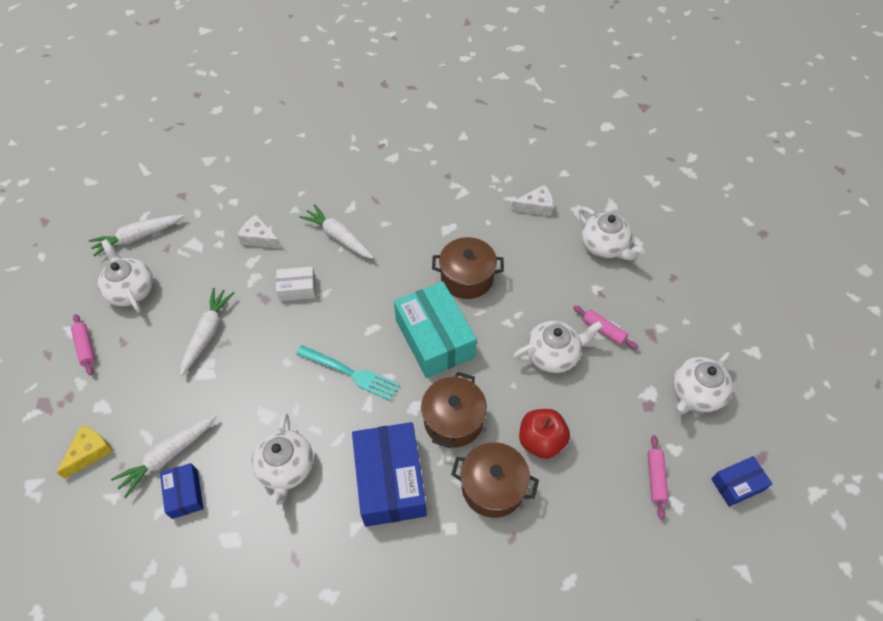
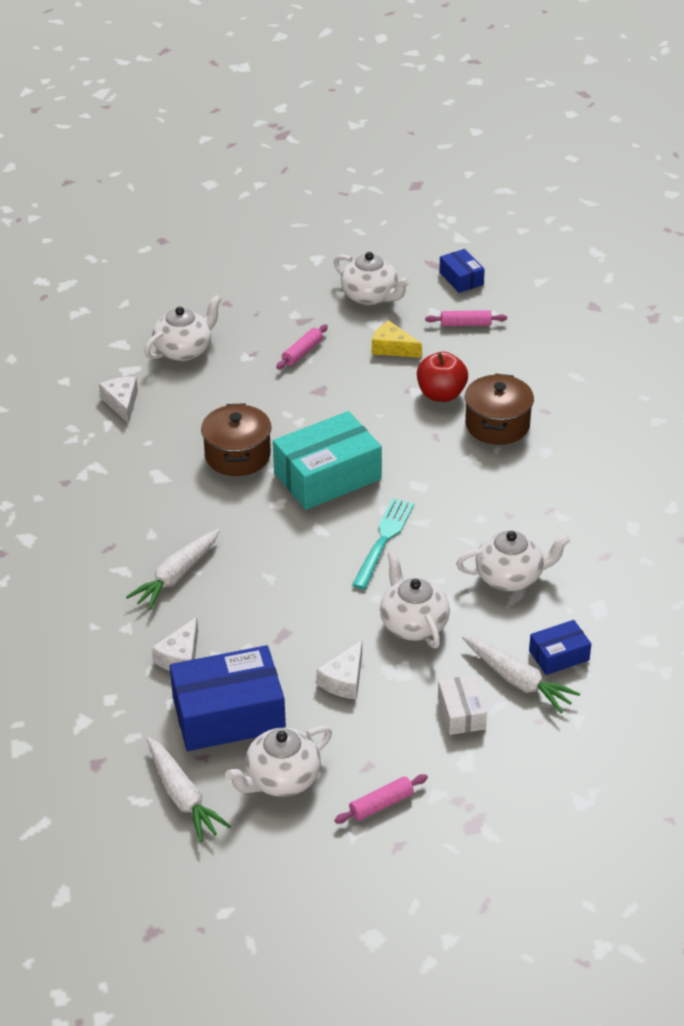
camera: 95 degrees left, 15 degrees down
yellow cheese [56,426,113,479] -> yellow cheese moved to [372,321,422,358]
white carrot [180,288,235,376] -> white cheese [316,640,362,699]
white box [276,267,316,301] -> white box moved to [438,675,487,735]
blue box [352,422,427,527] -> blue box moved to [170,645,286,751]
brown pot [421,372,487,448] -> none
white teapot [513,321,603,373] -> white teapot moved to [380,552,450,648]

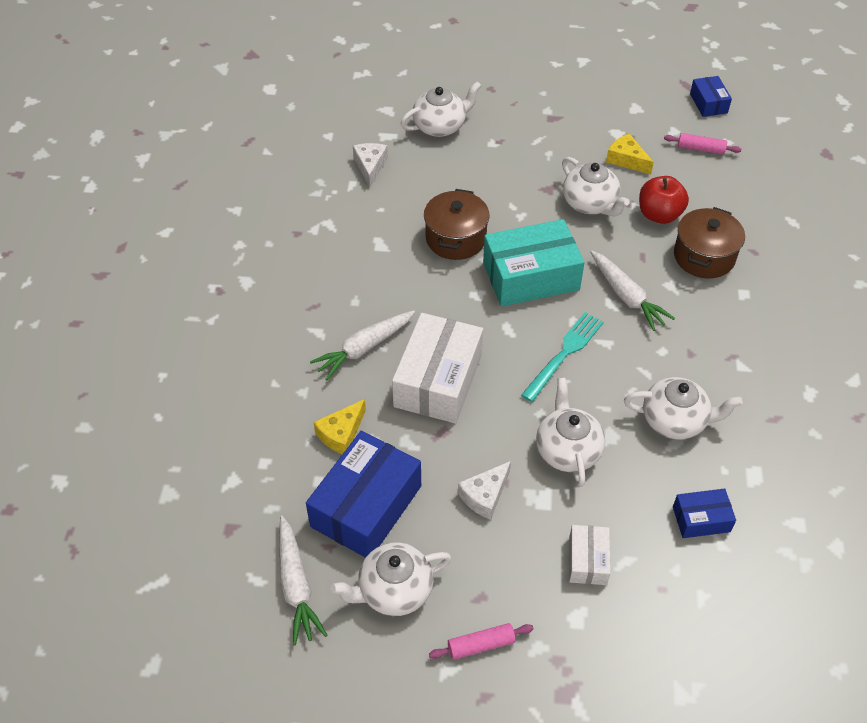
camera: 15 degrees right, 10 degrees up
white cheese [152,617,198,671] -> yellow cheese [314,399,366,454]
blue box [170,645,286,751] -> blue box turned 60 degrees counterclockwise [306,431,421,558]
pink rolling pin [276,324,328,369] -> none
white teapot [334,252,411,305] -> white teapot moved to [562,157,630,216]
white carrot [462,636,580,713] -> white carrot moved to [590,250,675,331]
none -> white box [392,313,483,424]

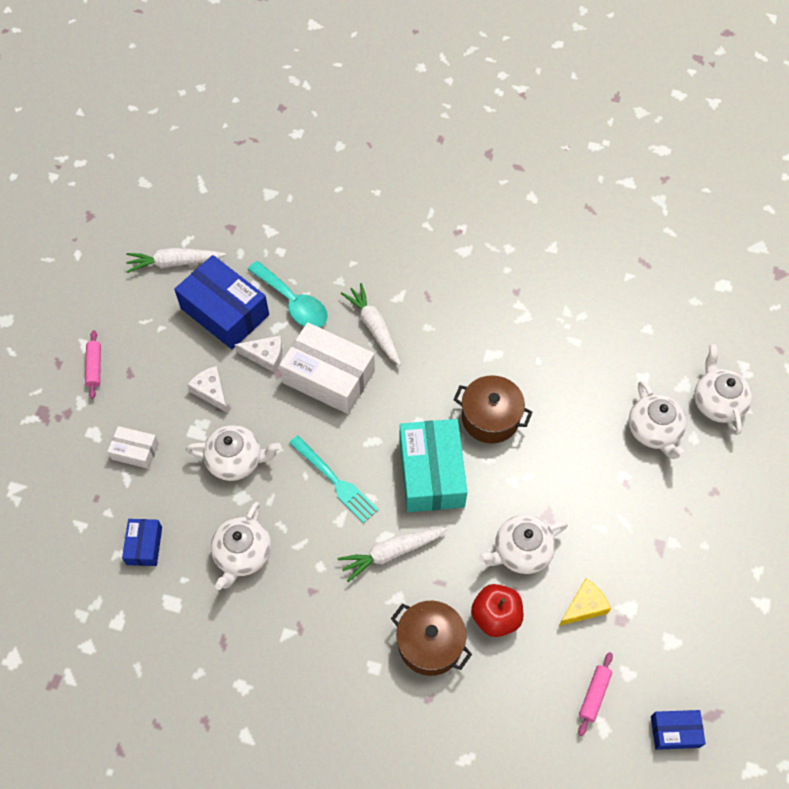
camera: 100 degrees right, 10 degrees up
yellow cheese [314,399,366,454] -> turquoise spoon [247,261,328,328]
white teapot [330,542,452,616] -> white teapot moved to [694,344,752,435]
white cheese [353,143,388,187] -> white cheese moved to [235,336,283,373]

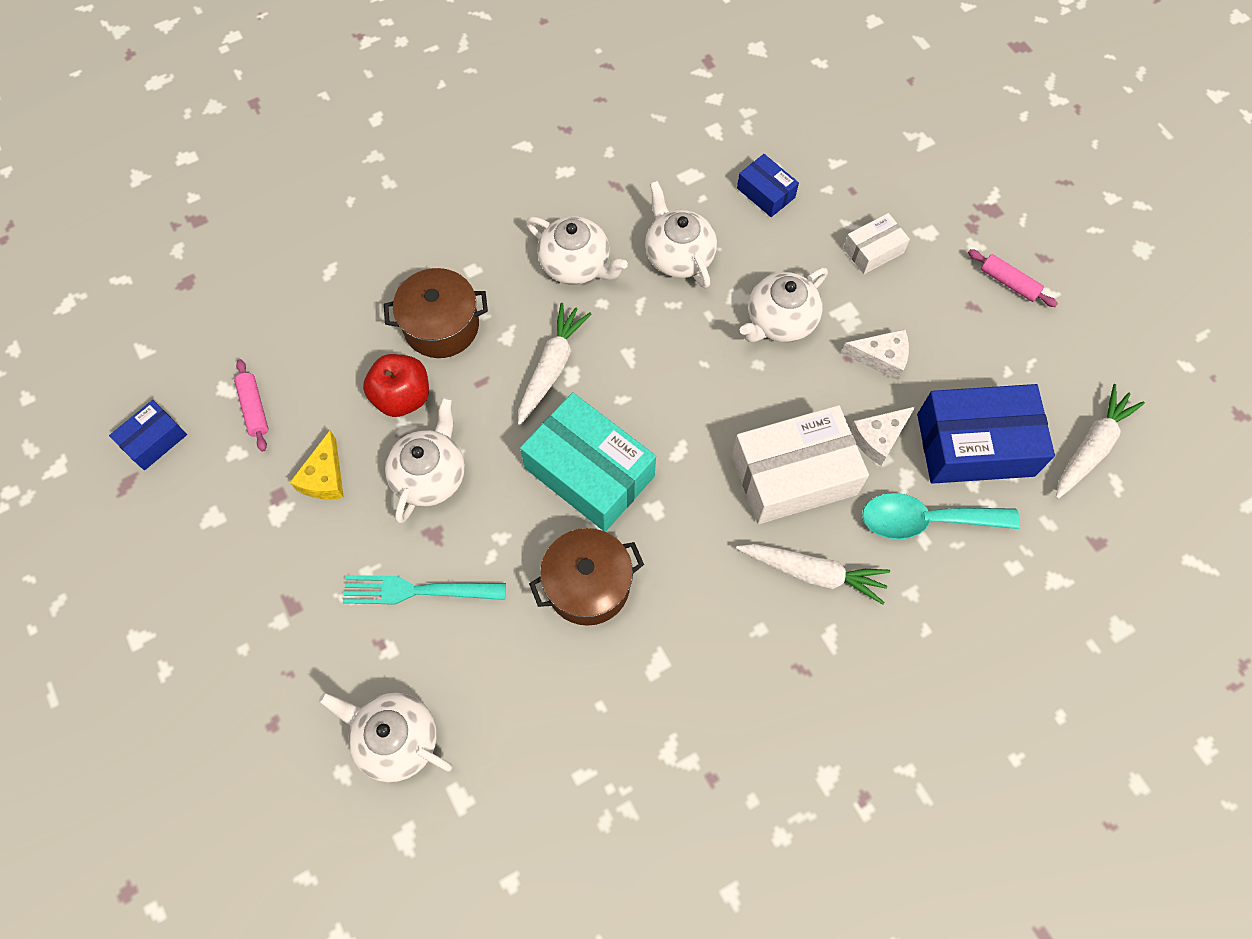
camera: 135 degrees right, 5 degrees up
turquoise fork [289,436,379,523] -> turquoise fork moved to [343,575,506,605]
white teapot [694,344,752,435] -> white teapot moved to [526,216,628,285]

